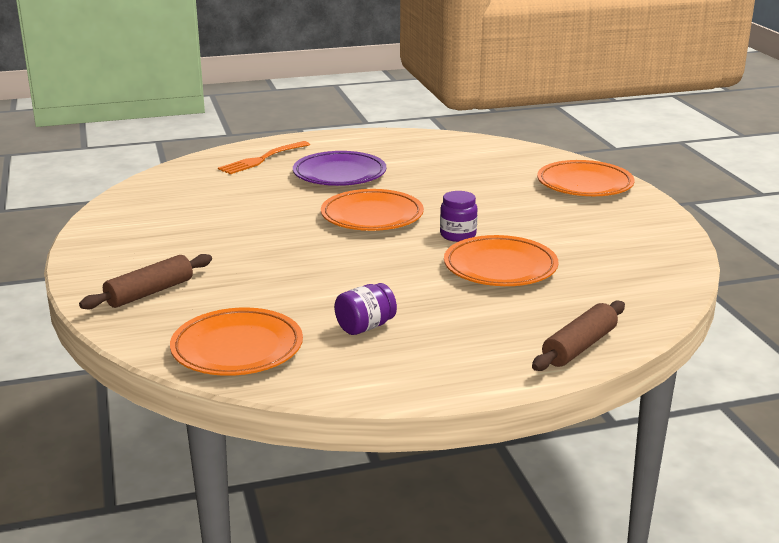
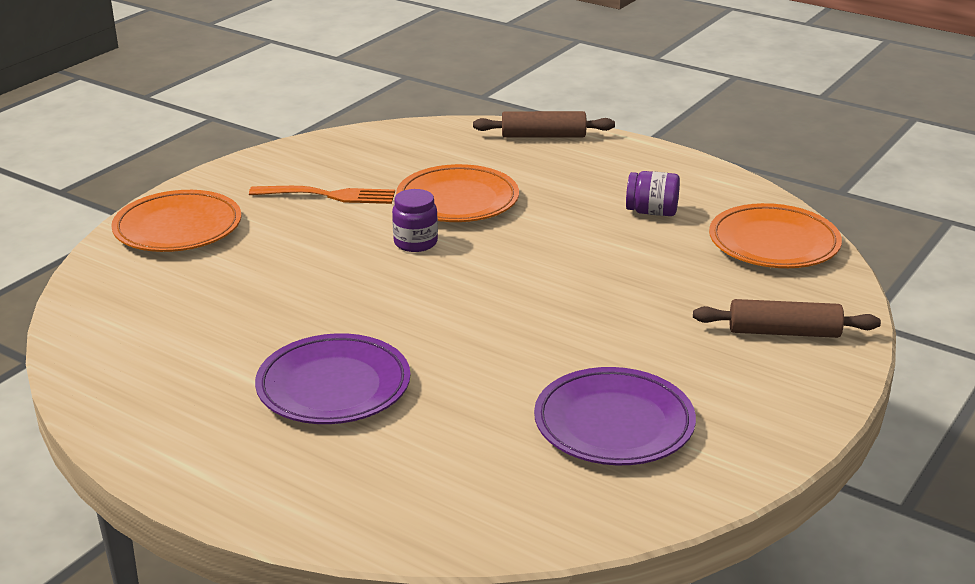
camera: 130 degrees left, 5 degrees up
orange fork [218,141,310,174] -> orange fork moved to [249,186,395,204]
orange plate [321,189,424,231] -> none
none -> purple plate [534,367,696,465]

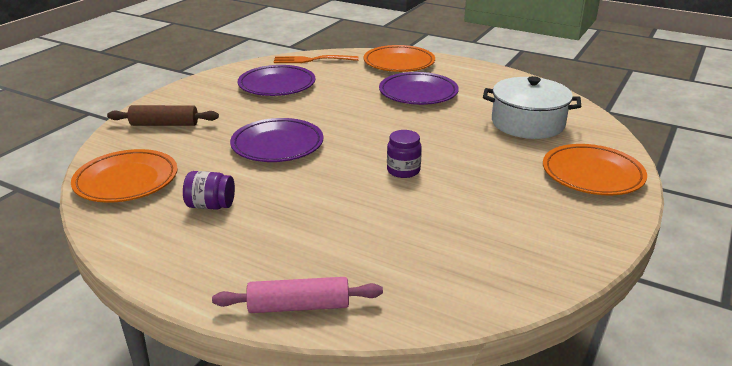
camera: 175 degrees right, 0 degrees up
orange fork [249,186,395,204] -> orange fork moved to [274,55,358,63]
orange plate [396,164,519,222] -> orange plate moved to [363,45,435,72]
brown rolling pin [473,111,615,138] -> pink rolling pin [212,277,383,313]
none -> purple plate [230,118,324,162]
none -> white pot [483,76,581,139]

